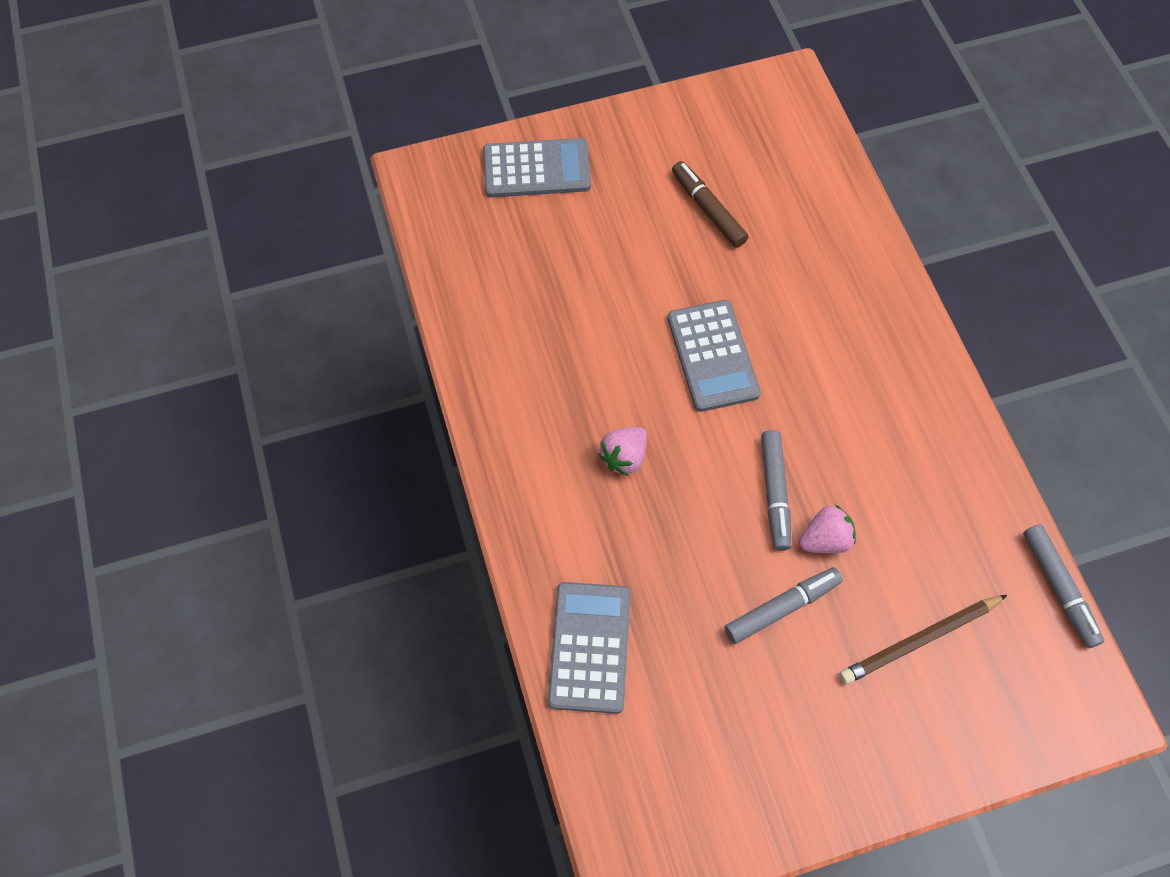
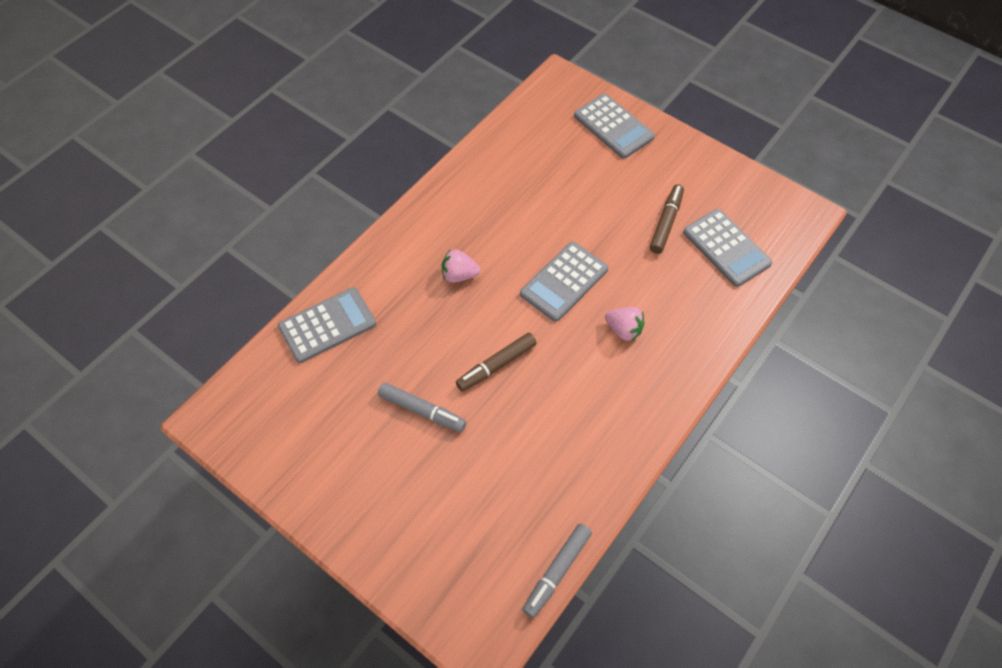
camera: 55 degrees right, 5 degrees down
grey marker [761,430,791,551] -> brown marker [456,333,537,391]
pink strawberry [799,505,856,553] -> pink strawberry moved to [605,307,645,341]
brown pencil [839,595,1007,684] -> none
none -> grey calculator [683,209,772,287]

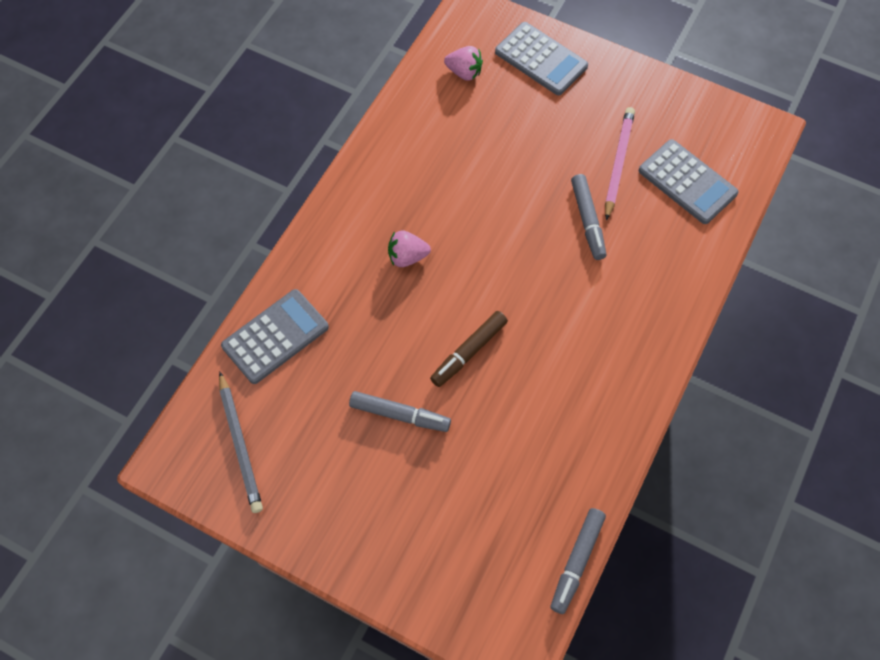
camera: 10 degrees left, 5 degrees up
grey calculator [520,242,608,322] -> none
pink strawberry [605,307,645,341] -> pink strawberry moved to [444,46,483,81]
brown marker [650,184,684,254] -> pink pencil [605,107,635,221]
none -> grey pencil [219,372,263,513]
none -> grey marker [571,174,607,260]

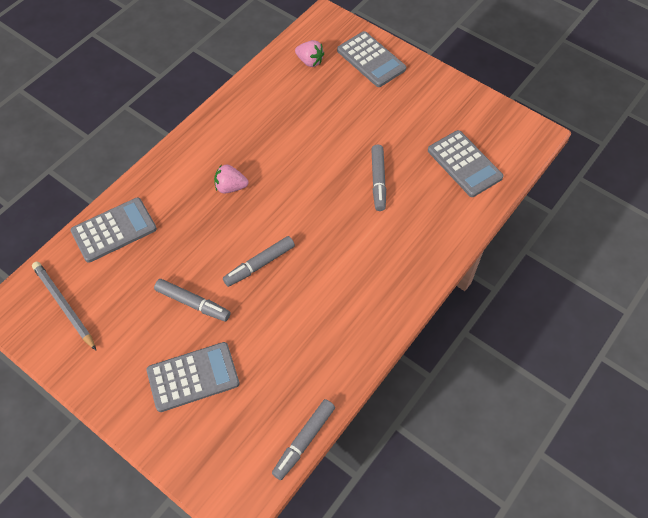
camera: 10 degrees right, 5 degrees down
grey pencil [219,372,263,513] -> grey pencil turned 150 degrees clockwise [32,262,96,350]
brown marker [430,311,508,387] -> grey marker [223,236,295,287]
pink pencil [605,107,635,221] -> none
none -> grey calculator [147,342,240,412]

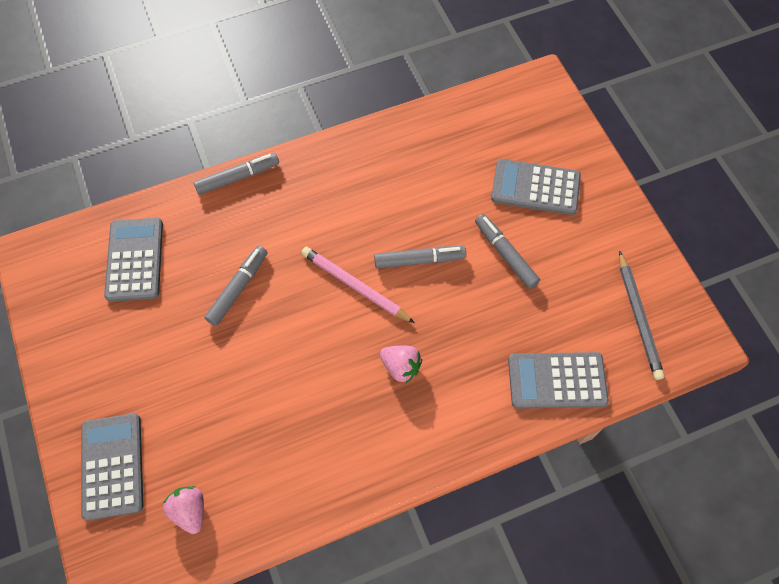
camera: 150 degrees left, 5 degrees up
grey marker [272,399,335,480] -> grey marker moved to [194,153,279,195]
none -> pink pencil [301,247,415,323]

